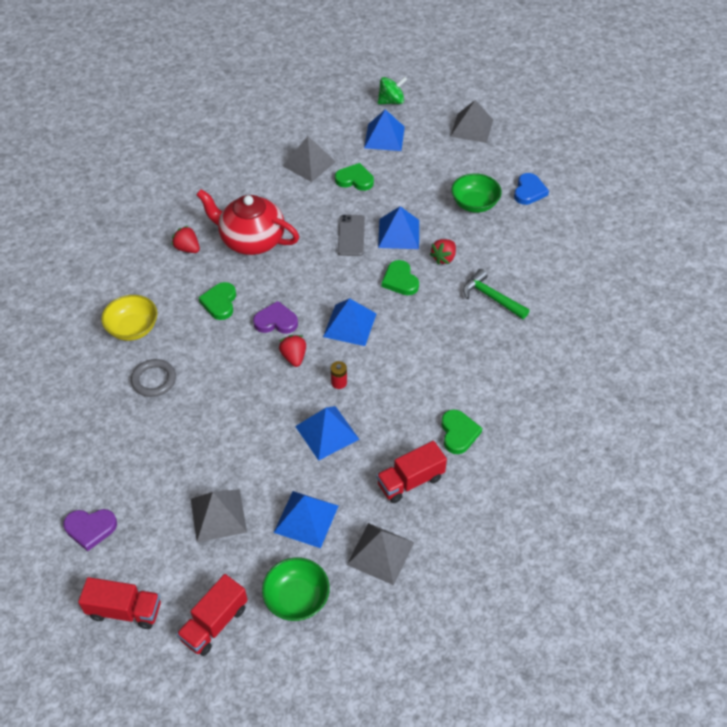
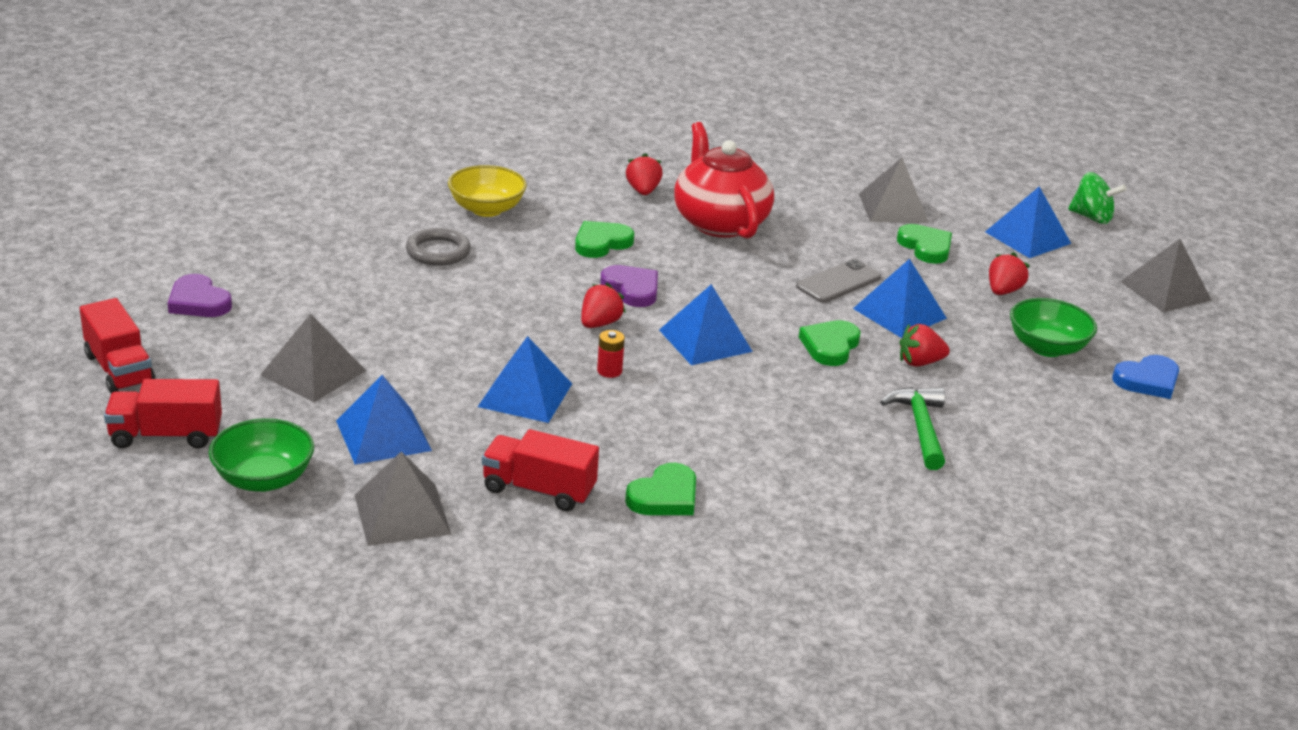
camera: 45 degrees right, 20 degrees down
none -> red strawberry [989,252,1030,295]

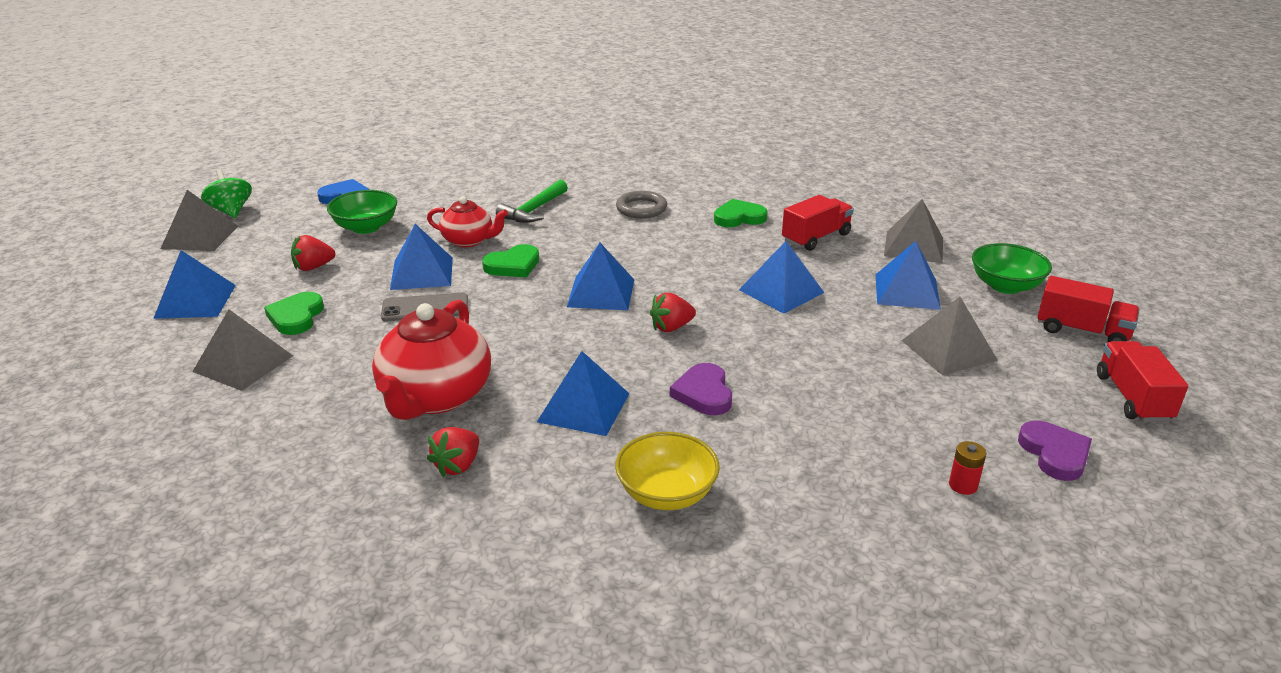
camera: 145 degrees left, 0 degrees up
grey ring [406,228,471,266] -> grey ring moved to [616,191,667,218]
red truck [482,429,599,511] -> red truck turned 90 degrees counterclockwise [782,195,854,251]
green heart [575,221,634,258] -> blue pyramid [537,351,630,436]
red battery [597,330,625,378] -> red battery moved to [949,441,987,495]
purple heart [600,265,658,307] -> purple heart moved to [670,363,732,415]
red strawberry [899,324,950,367] -> red teapot [427,196,508,247]
green spinning top [1068,172,1127,224] -> green spinning top moved to [201,169,252,218]

